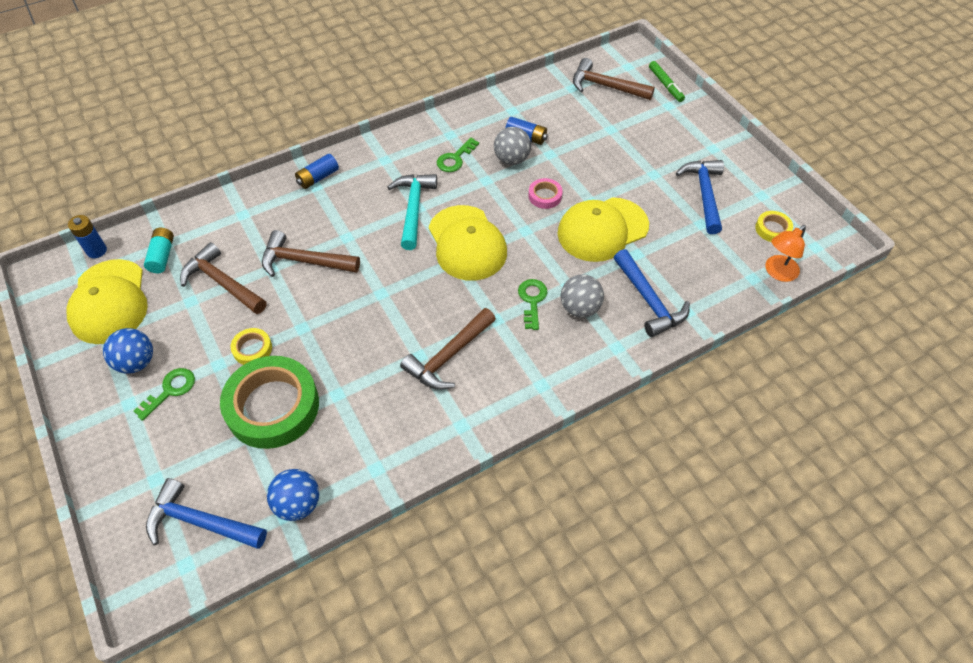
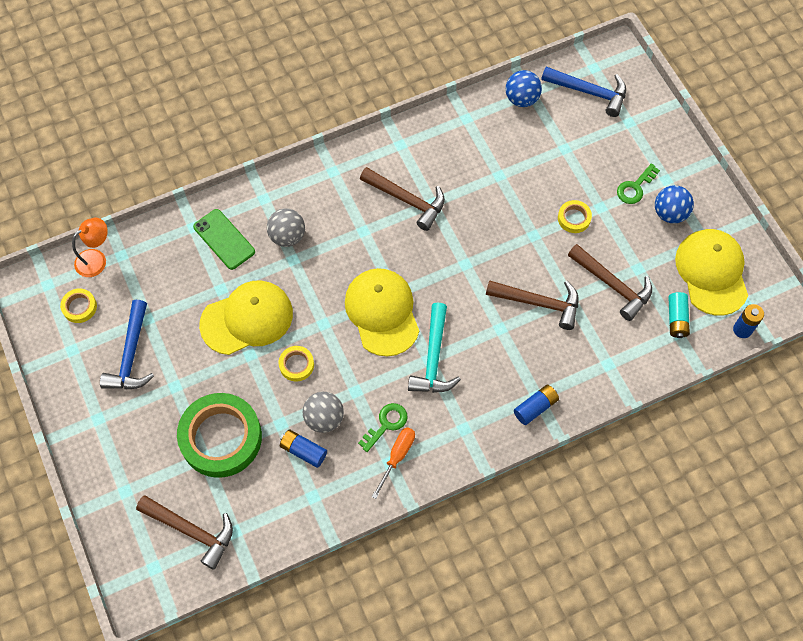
camera: 175 degrees left, 10 degrees up
green tape [220,356,319,449] -> green tape moved to [177,393,262,478]
brown hammer [400,308,496,390] -> brown hammer turned 75 degrees clockwise [360,167,445,231]
green key [518,279,547,330] -> none
pink tape [528,178,563,209] -> yellow tape [279,346,314,381]
blue hammer [614,249,690,337] -> green phone [193,209,255,270]
green marker [649,61,685,102] -> none
none -> orange screwdriver [372,427,415,499]

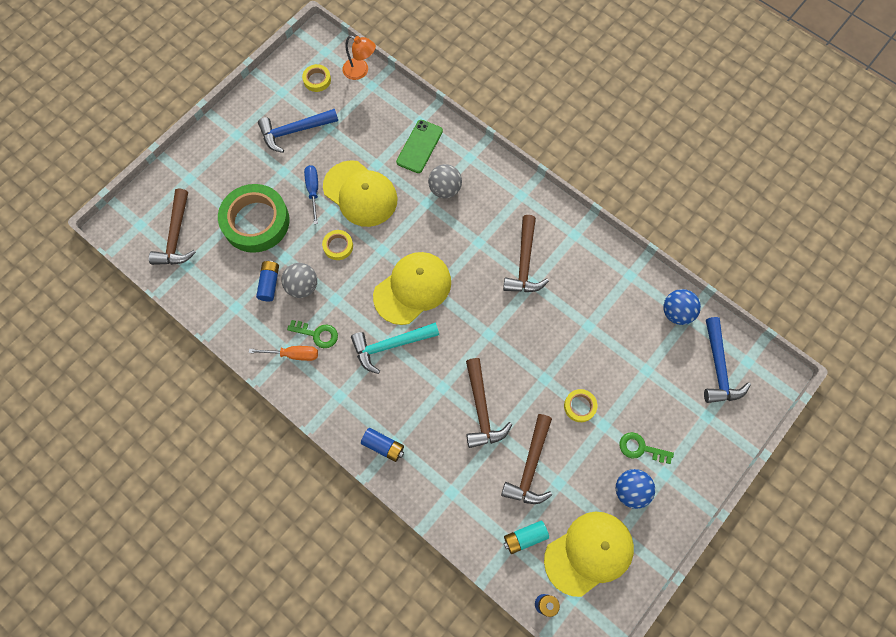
camera: 65 degrees right, 5 degrees up
none -> blue screwdriver [304,165,318,224]

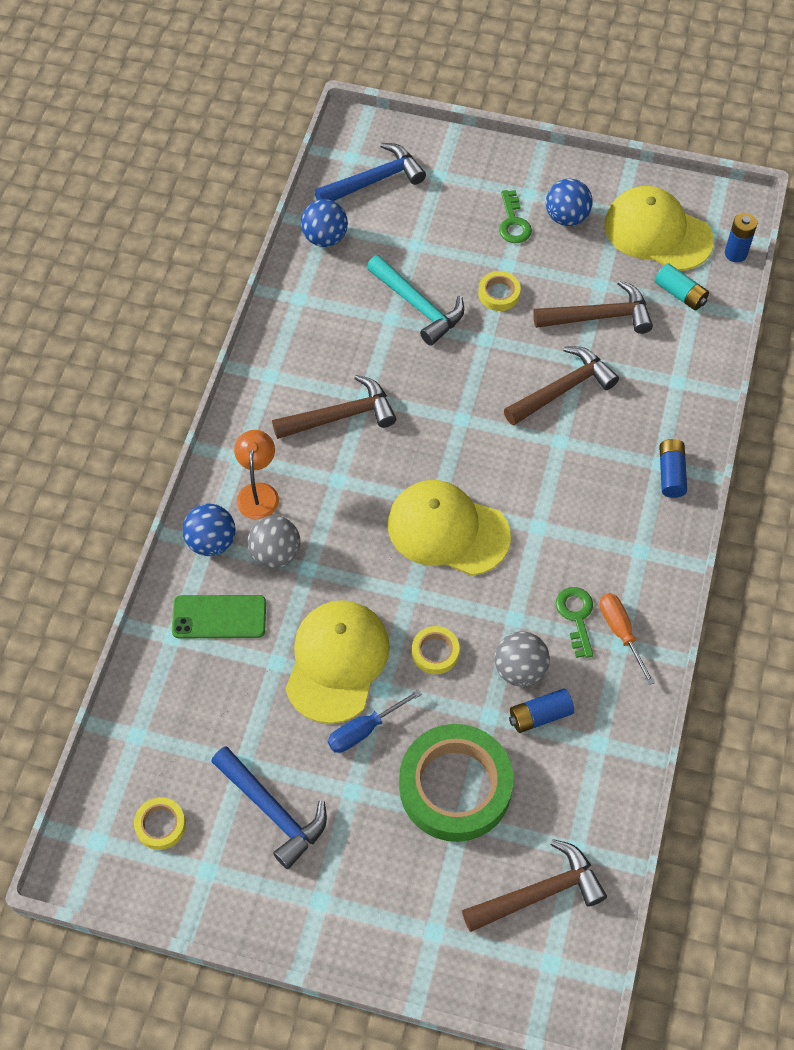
camera: 115 degrees left, 10 degrees down
orange lamp [342,35,376,80] -> orange lamp moved to [234,430,279,520]
turquoise hammer [351,322,439,374] -> turquoise hammer moved to [366,255,464,346]
none -> blue ball [183,504,236,556]

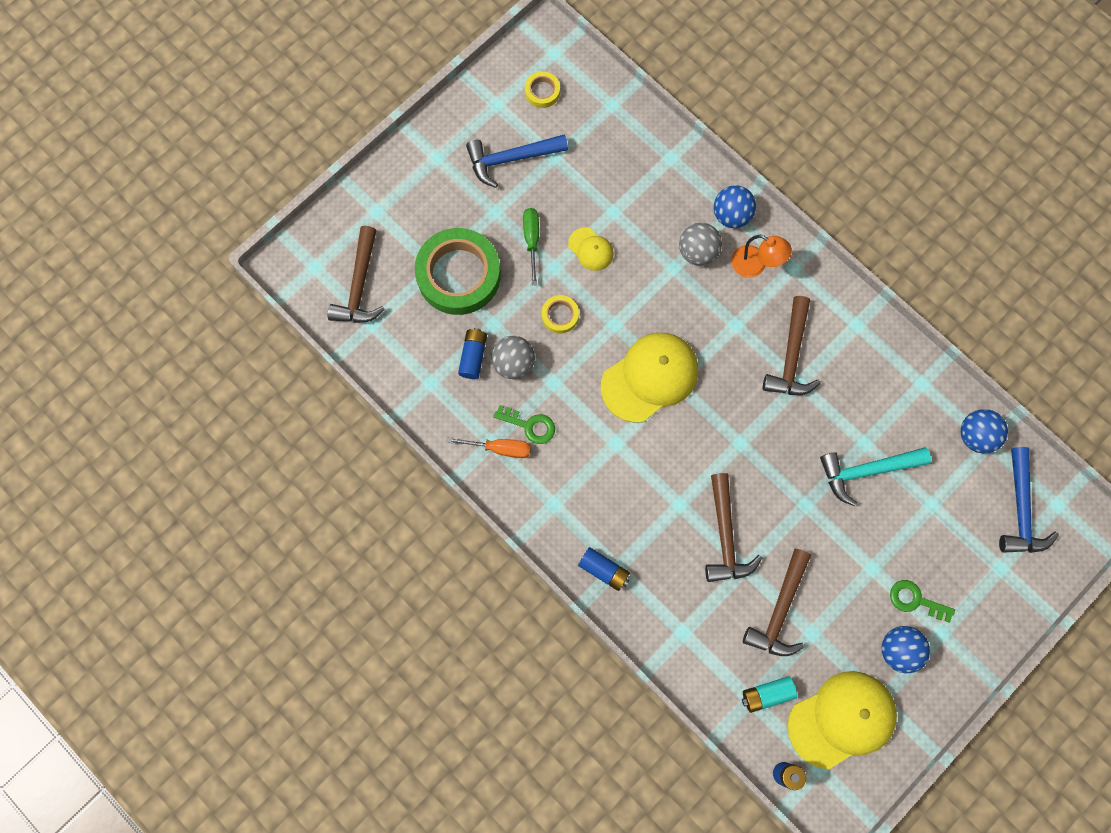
camera: 120 degrees right, 15 degrees up
green phone [172,595,266,638] -> none
yellow cap [285,600,390,724] -> yellow cap [568,227,614,271], size x0.49
blue screwdriver [328,689,422,753] -> green screwdriver [523,208,539,285]
yellow tape [478,271,521,311] -> none

